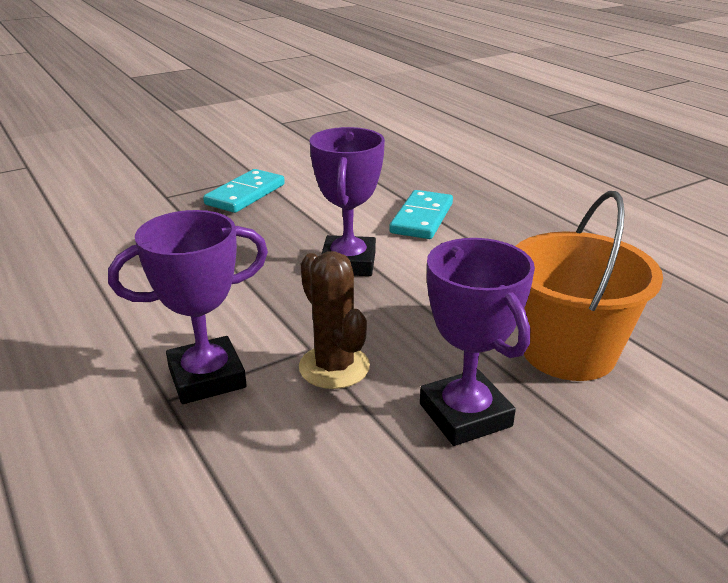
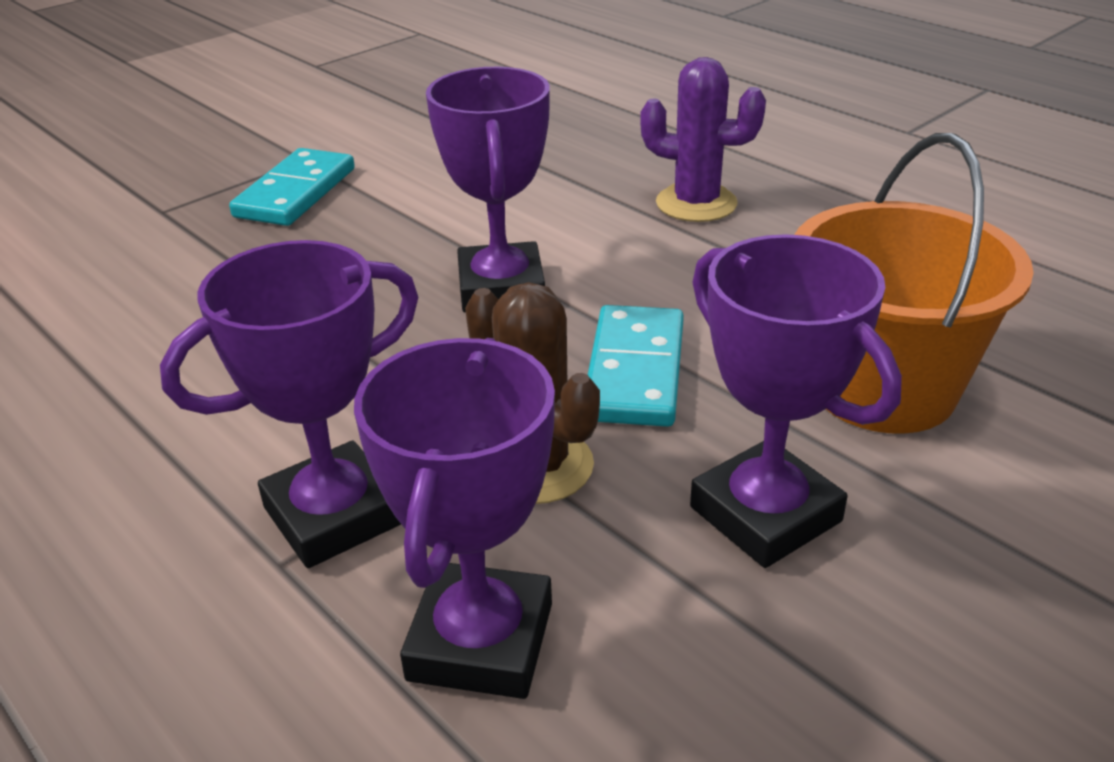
camera: 10 degrees left, 5 degrees up
turquoise domino [389,190,453,239] -> turquoise domino moved to [588,305,684,427]
none -> purple trophy [354,338,555,699]
none -> purple cactus [640,57,766,222]

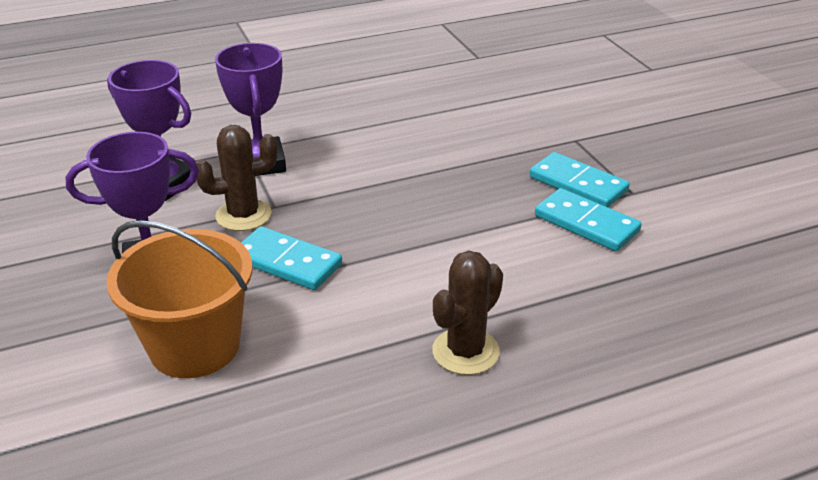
camera: 110 degrees right, 0 degrees up
purple trophy [426,67,550,313] -> none
purple cactus [640,57,766,222] -> brown cactus [432,250,503,375]
none -> turquoise domino [535,188,642,252]

